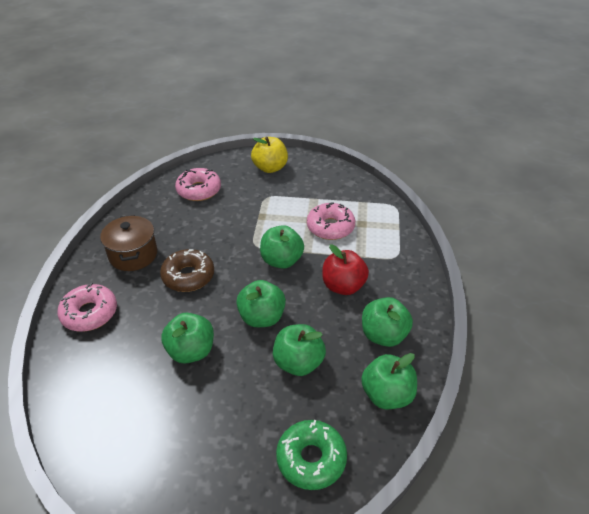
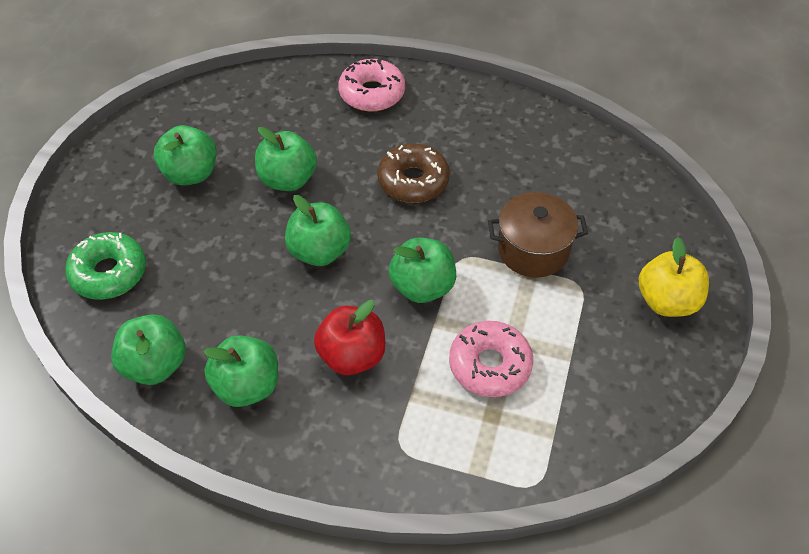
camera: 100 degrees right, 10 degrees up
brown pot [100,215,157,271] -> brown pot moved to [488,192,588,278]
pink donut [175,168,221,201] -> none
green apple [273,324,326,376] -> green apple moved to [154,125,217,186]

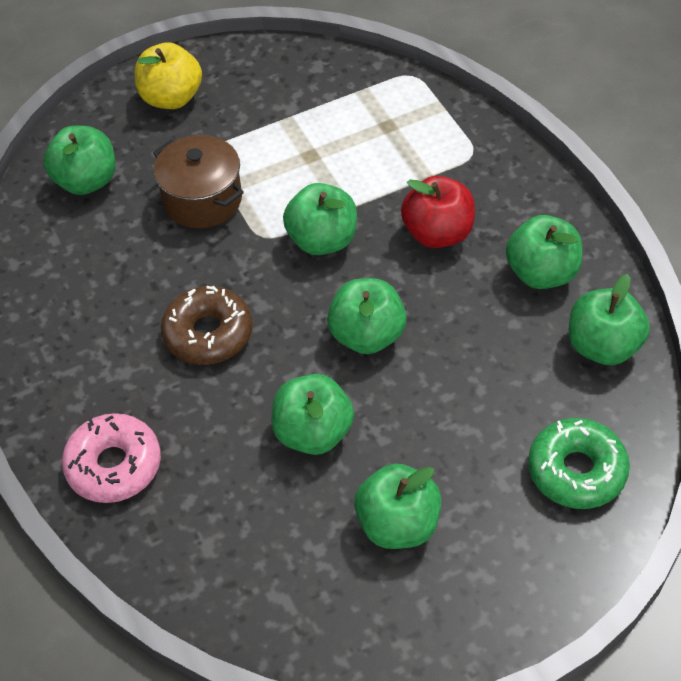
camera: 130 degrees left, 0 degrees up
pink donut [449,321,533,397] -> none
none -> green apple [43,126,116,195]

